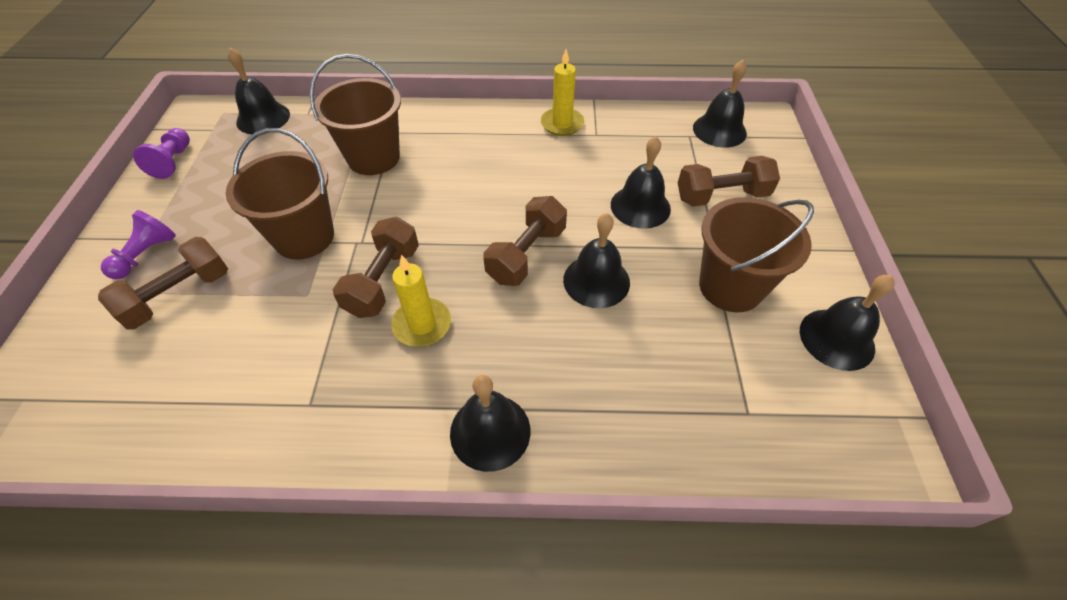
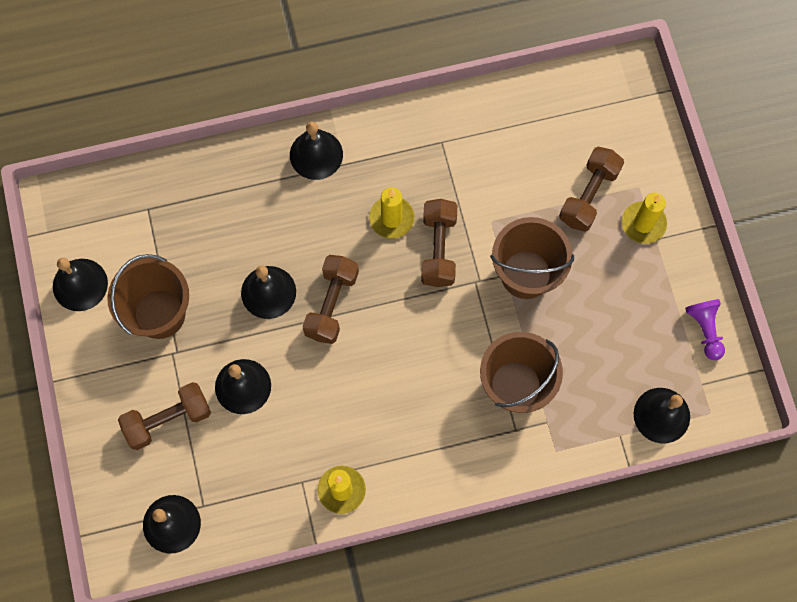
camera: 165 degrees right, 20 degrees up
purple pawn [101,210,176,279] -> yellow candle [622,193,667,244]

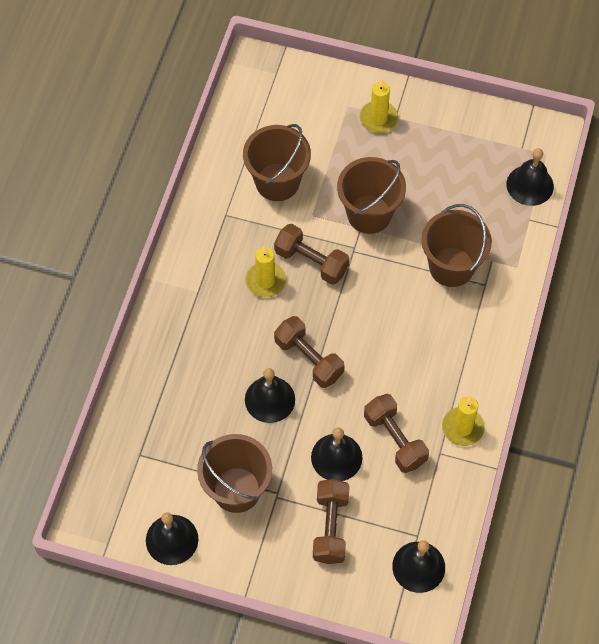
camera: 60 degrees left, 10 degrees down
black bell [290,122,343,180] -> none
brown dumbbell [559,147,624,232] -> brown dumbbell moved to [364,394,429,473]
purple pawn [685,299,725,360] -> none
none -> brown bucket [243,124,311,201]

